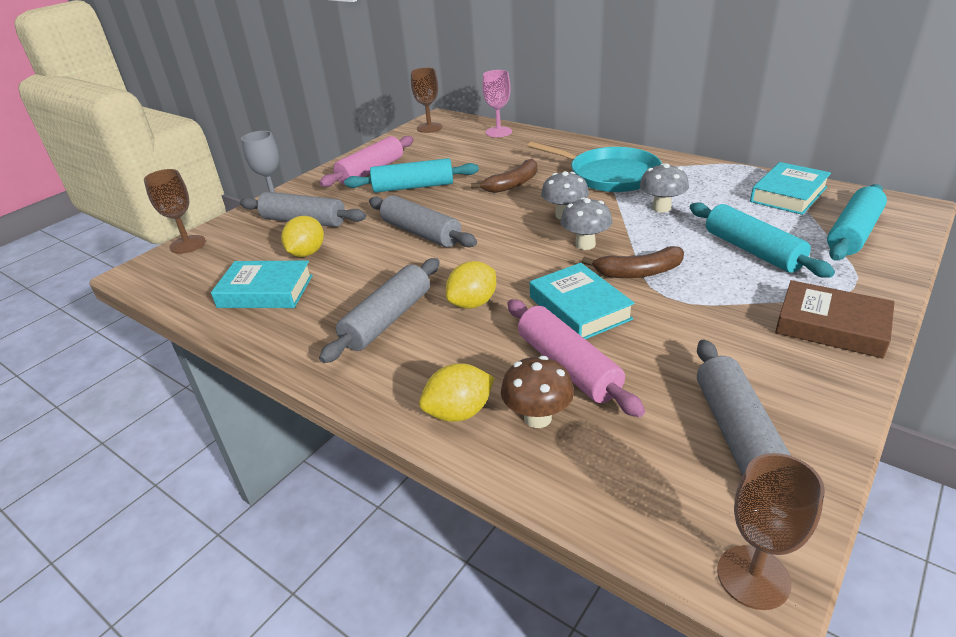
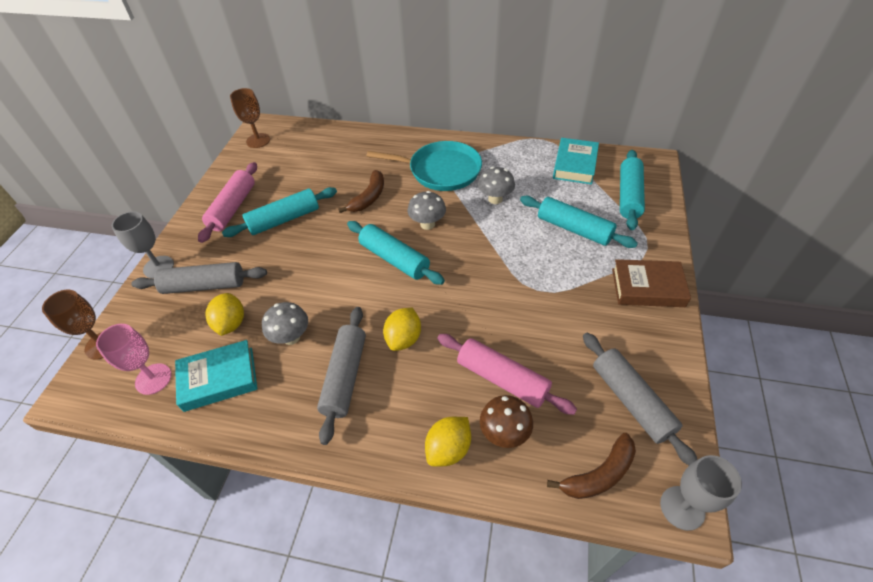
camera: 25 degrees left, 15 degrees up
grey rolling pin [369,195,477,247] -> none
pink goblet [482,70,512,137] -> pink goblet moved to [96,324,172,395]
turquoise book [530,263,635,339] -> none
grey mushroom [560,197,612,250] -> grey mushroom moved to [262,302,308,345]
brown banana [582,246,684,278] -> brown banana moved to [547,433,636,499]
brown goblet [717,453,825,610] -> grey goblet [660,455,742,531]
none -> turquoise rolling pin [347,221,445,285]

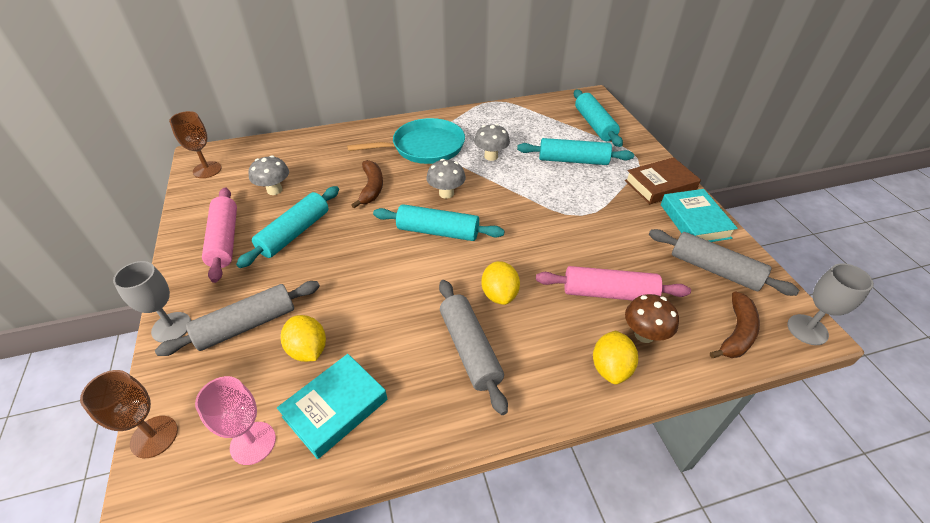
camera: 30 degrees left, 5 degrees down
grey mushroom [262,302,308,345] -> grey mushroom moved to [248,155,289,195]
turquoise book [553,138,599,184] -> turquoise book moved to [661,189,738,242]

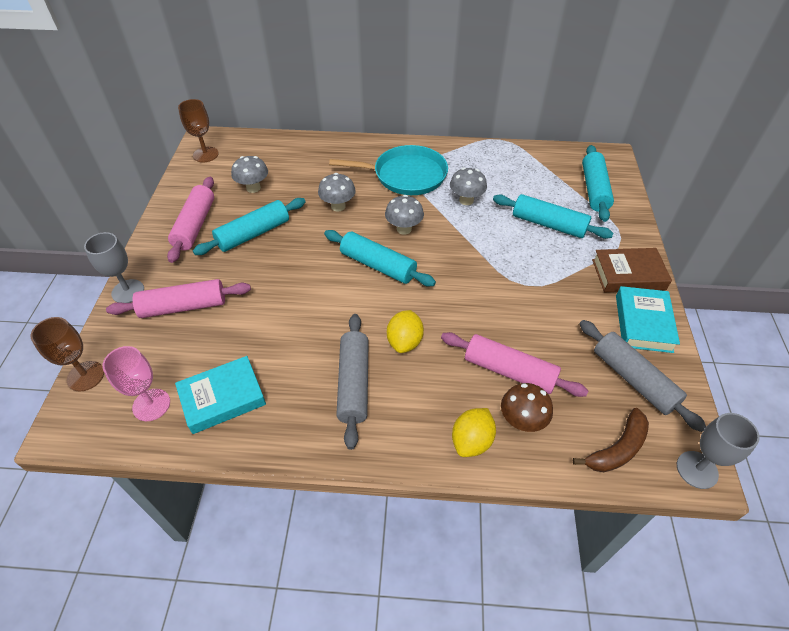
camera: 20 degrees right, 5 degrees up
grey rolling pin [155,281,320,356] -> pink rolling pin [106,279,251,318]
yellow lemon [281,315,326,362] -> none
brown banana [351,160,383,208] -> grey mushroom [318,173,356,211]

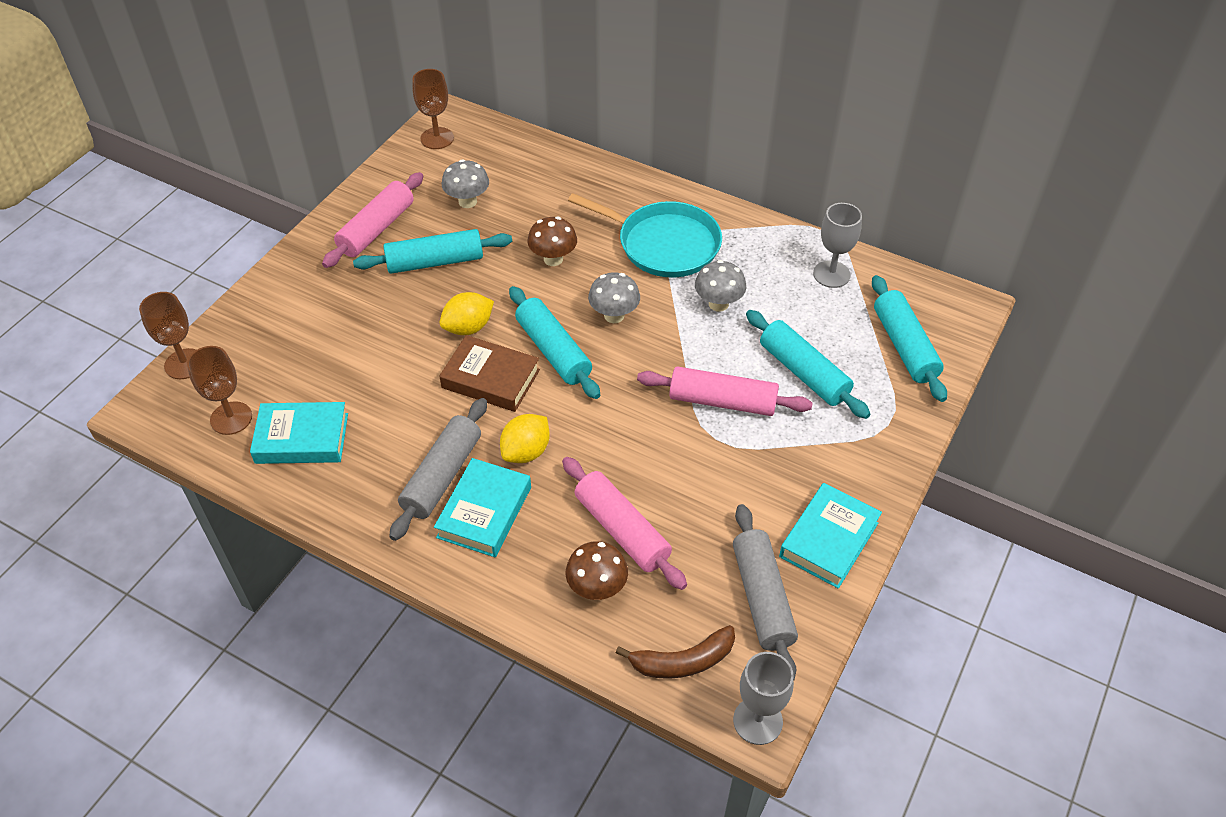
camera: 25 degrees right, 0 degrees up
grey goblet [84,232,144,303] -> grey goblet moved to [813,203,862,288]
pink goblet [102,346,170,421] -> brown goblet [187,346,252,435]
pink rolling pin [106,279,251,318] -> pink rolling pin moved to [637,366,813,416]
grey mushroom [318,173,356,211] -> brown mushroom [527,217,577,266]
yellow lemon [452,408,496,457] -> yellow lemon moved to [440,292,494,335]
turquoise rolling pin [582,145,614,222] -> turquoise rolling pin turned 45 degrees counterclockwise [872,275,947,402]
brown book [592,248,672,292] -> brown book moved to [439,335,540,412]
none -> turquoise book [434,458,531,557]

